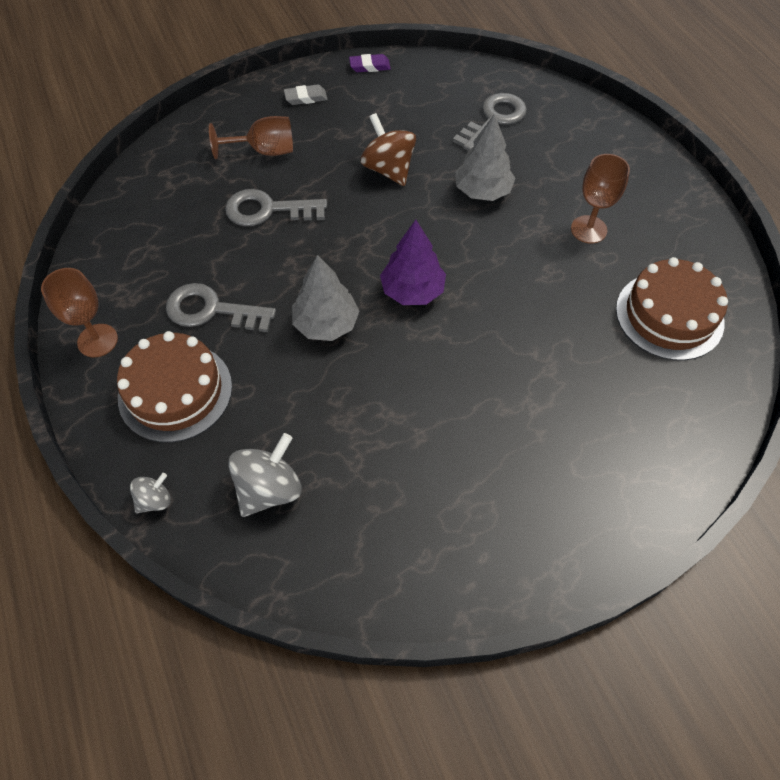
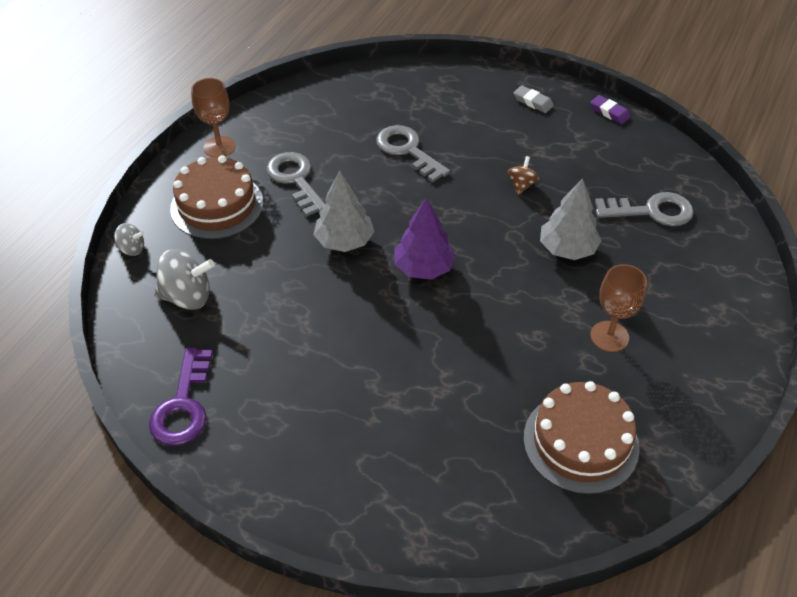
camera: 50 degrees right, 10 degrees down
brown goblet [209,116,293,159] -> none
brown spinning top [360,113,416,186] -> brown spinning top [508,156,539,195], size x0.55
none -> purple key [149,348,213,446]

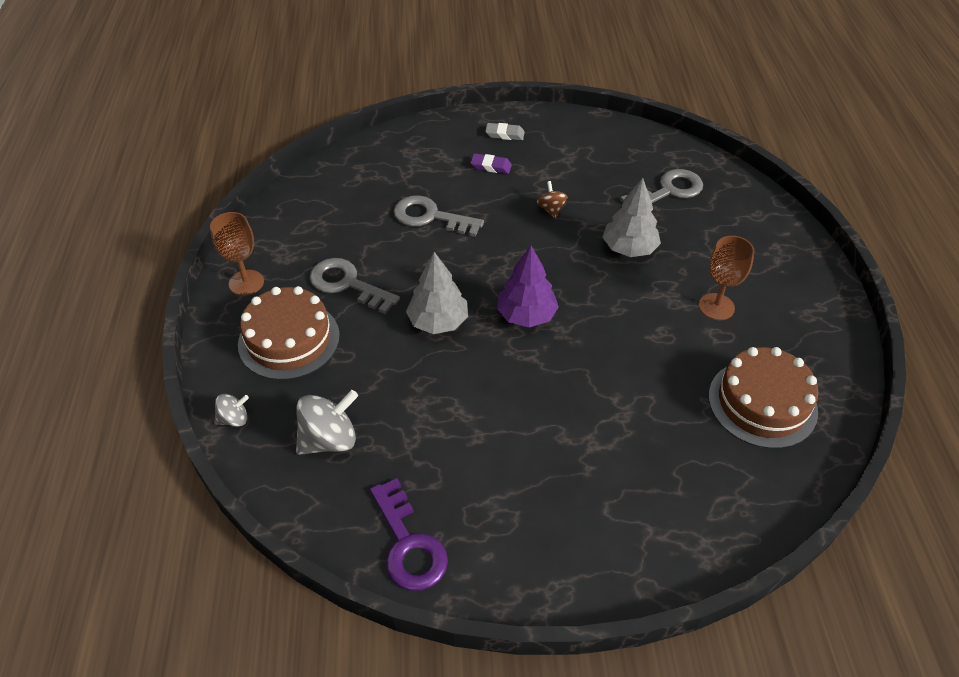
camera: 30 degrees left, 0 degrees up
purple eraser [590,95,631,124] -> purple eraser moved to [470,153,512,174]

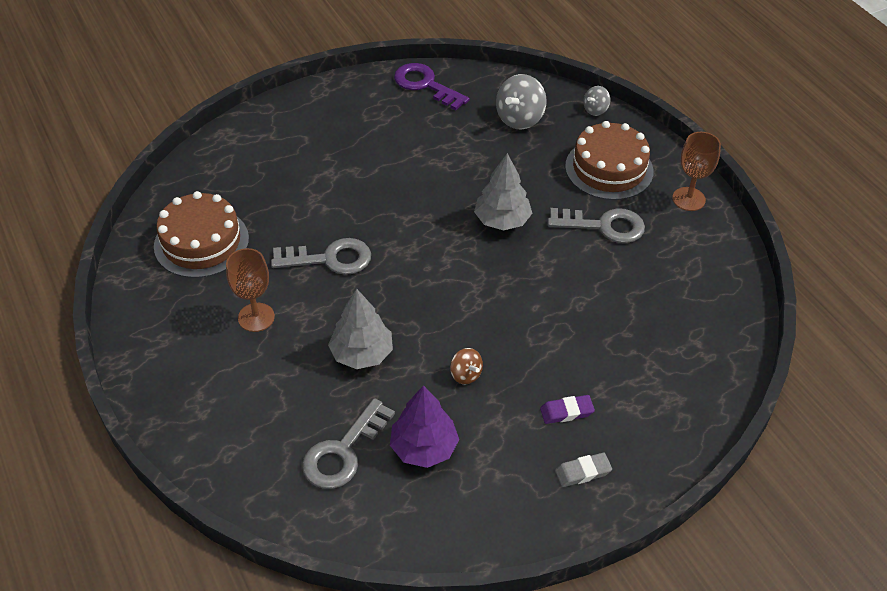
camera: 155 degrees right, 0 degrees up
grey key [393,195,484,237] -> grey key moved to [271,238,371,275]
purple tree [497,246,559,328] -> purple tree moved to [390,385,459,468]

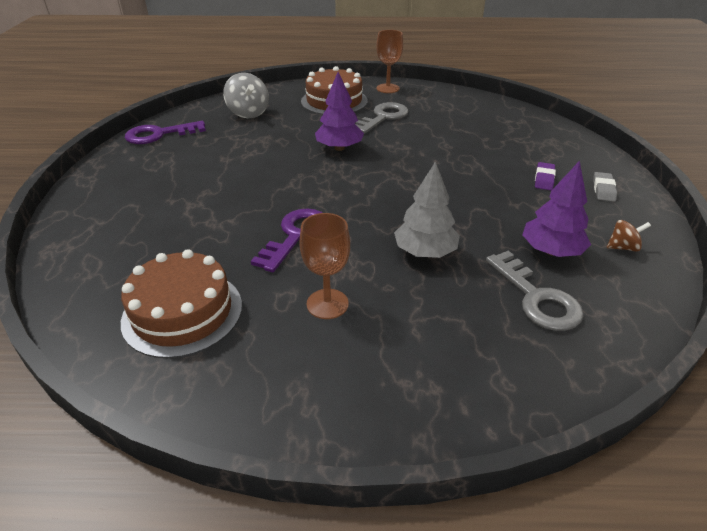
camera: 60 degrees left, 10 degrees down
grey key [271,238,371,275] -> purple key [251,209,323,272]
brown spinning top [450,348,483,384] -> brown spinning top moved to [607,220,651,252]
grey tree [474,153,532,231] -> purple tree [315,72,364,151]
grey spinning top [583,86,610,116] -> none

